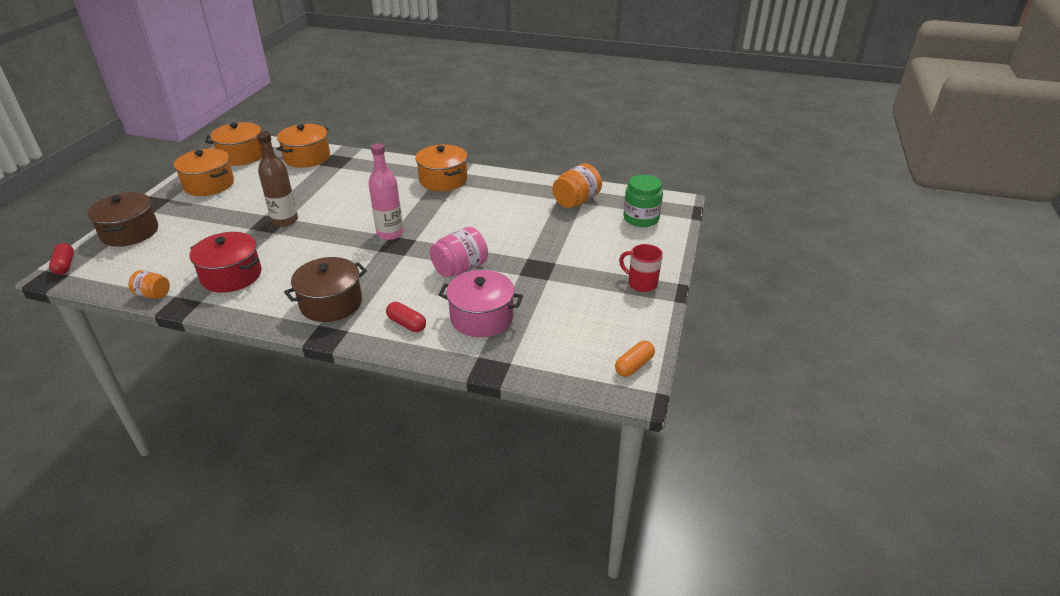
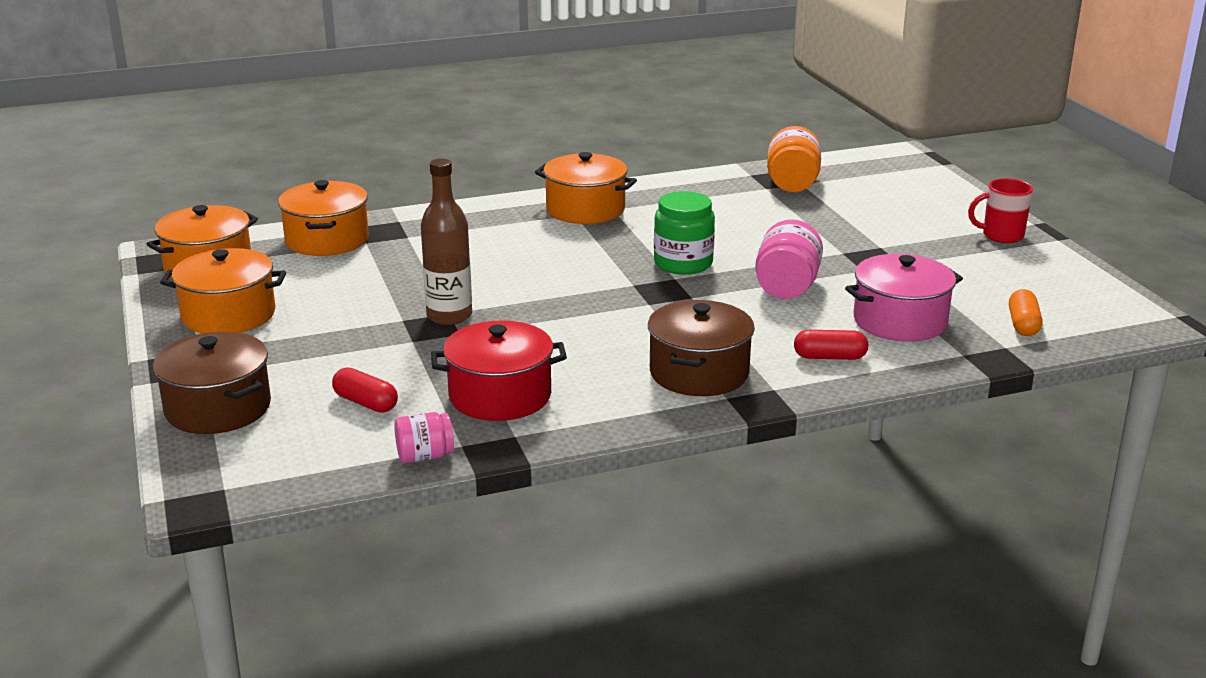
camera: 35 degrees left, 10 degrees down
red capsule [49,243,74,275] -> red capsule moved to [332,367,398,412]
orange jar [129,270,170,299] -> pink jar [394,412,454,463]
pink bottle [369,143,403,240] -> none
orange capsule [615,341,655,377] -> orange capsule moved to [1009,289,1042,336]
green jar [623,175,663,227] -> green jar moved to [654,191,715,275]

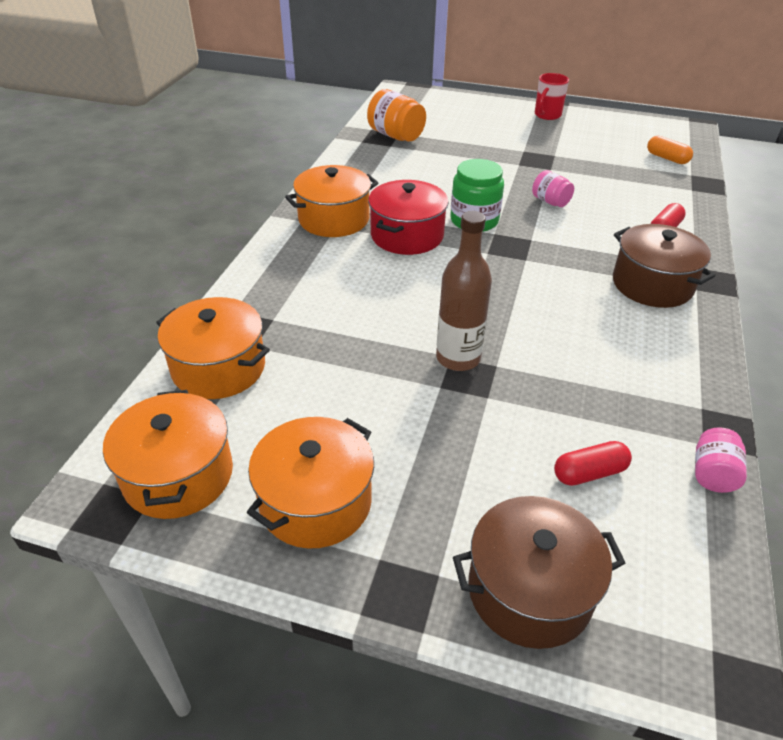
camera: 55 degrees left, 15 degrees up
red pot [431,321,567,421] -> red pot moved to [368,180,449,255]
pink jar [755,219,823,299] -> pink jar [532,170,574,207], size x0.60
pink pot [845,254,963,342] -> none

